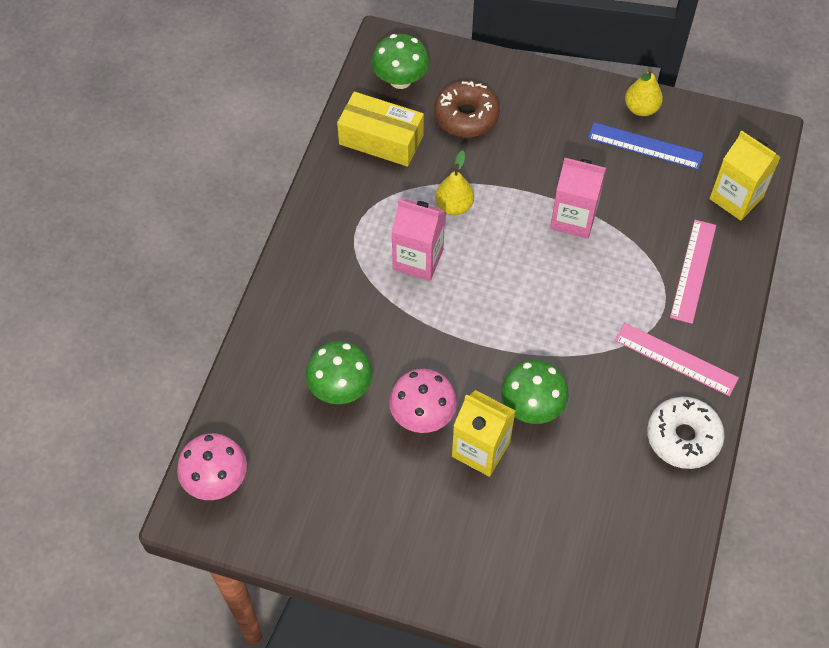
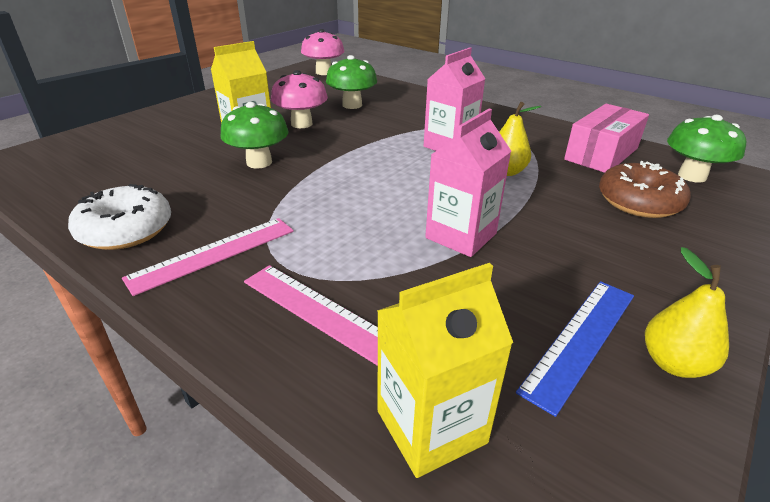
camera: 110 degrees right, 25 degrees down
yellow box [337,92,424,167] -> pink box [564,104,649,173]

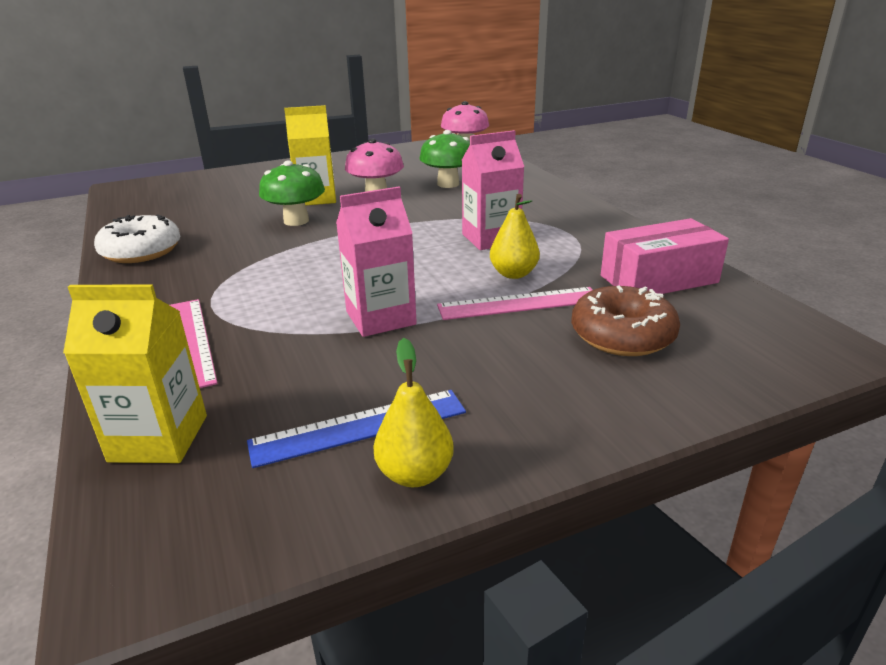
camera: 30 degrees right, 5 degrees down
pink ruler [122,218,294,296] -> pink ruler moved to [437,287,593,320]
green mushroom [667,115,746,183] -> none

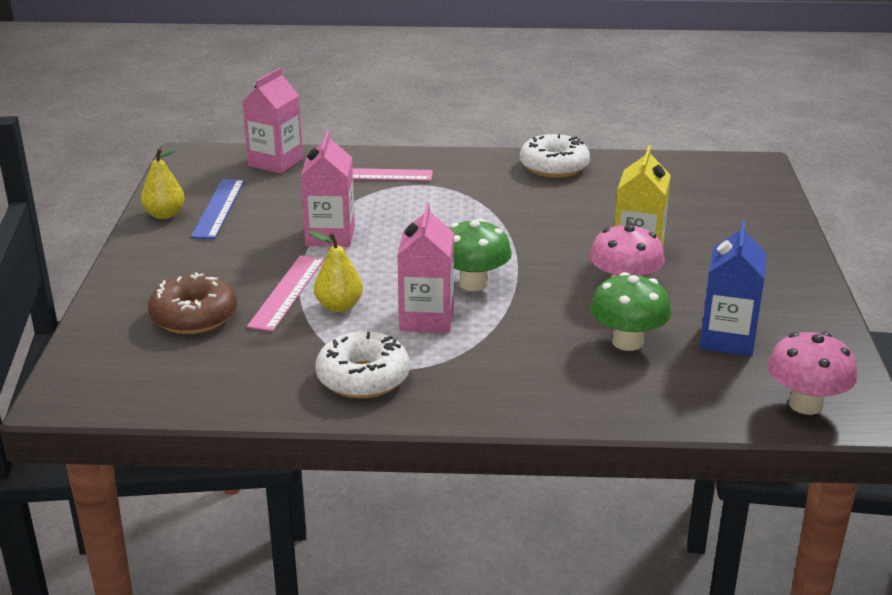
camera: 115 degrees right, 0 degrees up
yellow carton [63,285,207,463] -> pink carton [242,67,303,174]
green mushroom [259,161,325,226] -> green mushroom moved to [449,219,512,291]
pink box [601,218,729,294] -> none
none -> white donut [316,331,410,398]
none -> blue carton [699,221,767,356]

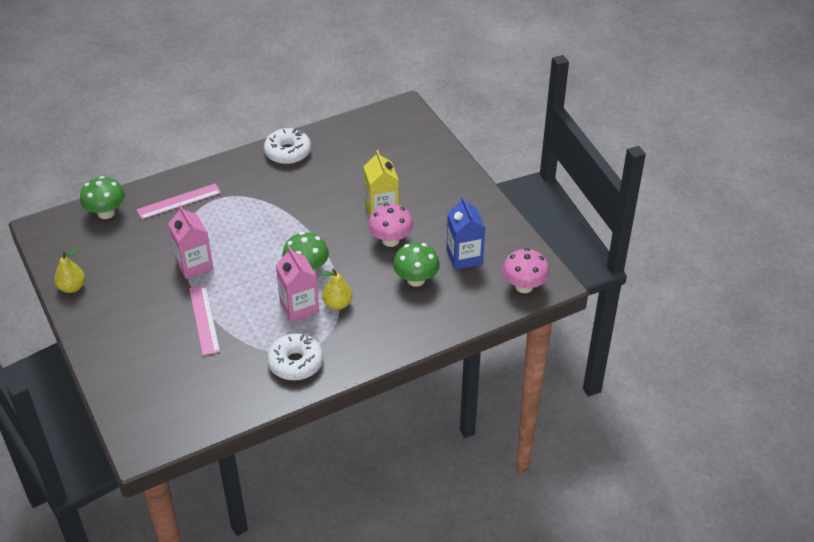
camera: 30 degrees left, 15 degrees up
brown donut [148,272,237,334] -> none
blue ruler [191,179,245,239] -> none
pink carton [242,67,303,174] -> green mushroom [80,176,125,219]
yellow pear [309,231,363,312] -> yellow pear moved to [320,269,353,310]

